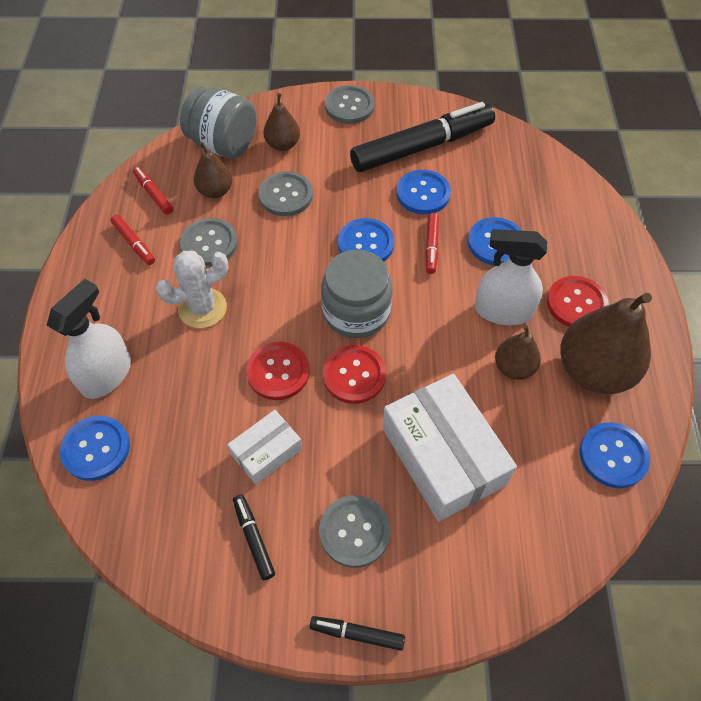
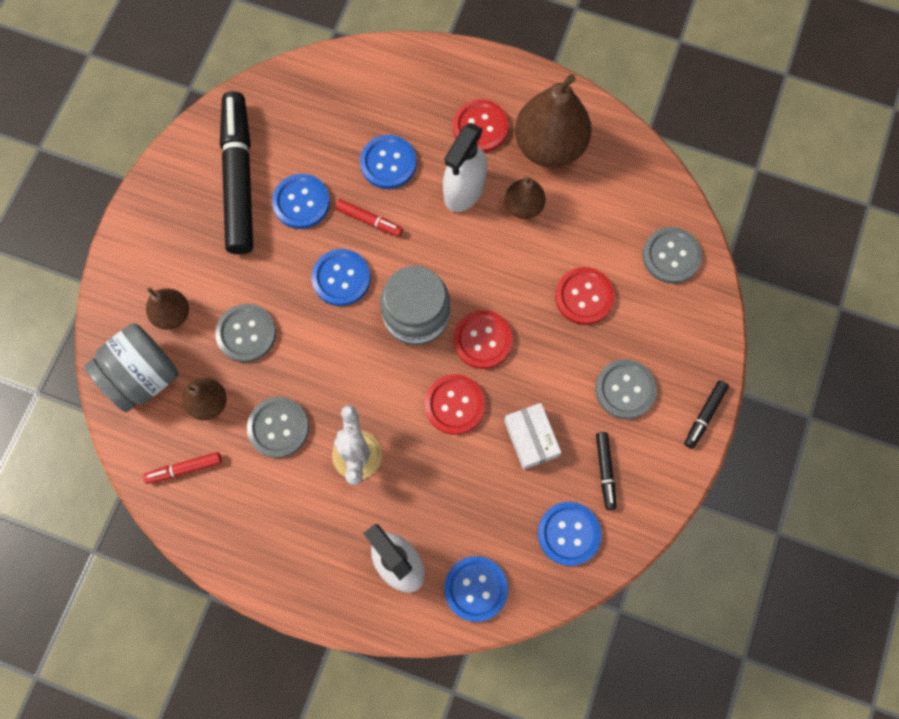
camera: 70 degrees left, 15 degrees up
red marker [111,215,155,265] -> none
black marker [233,494,275,580] -> black marker turned 90 degrees counterclockwise [596,432,616,510]
grey button [325,85,375,124] -> grey button moved to [642,227,702,284]
white box [382,374,517,521] -> red button [555,267,615,325]
blue button [580,422,650,488] -> blue button moved to [538,502,602,566]

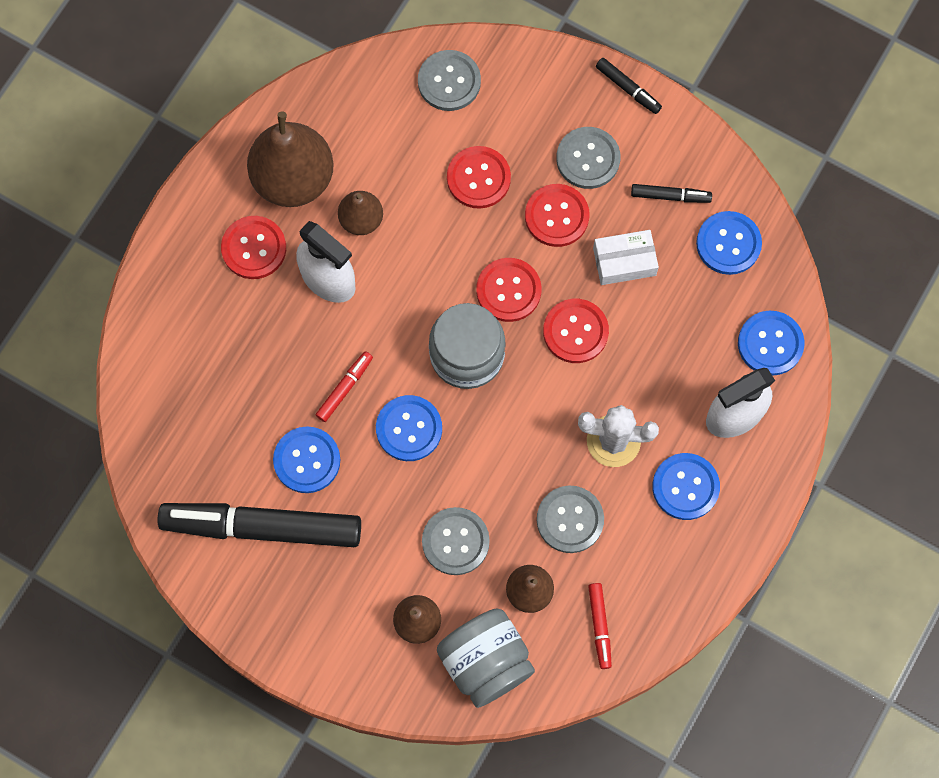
camera: 80 degrees left, 0 degrees up
blue button [360,135,417,189] -> blue button moved to [652,453,720,520]
none -> red button [525,184,590,247]

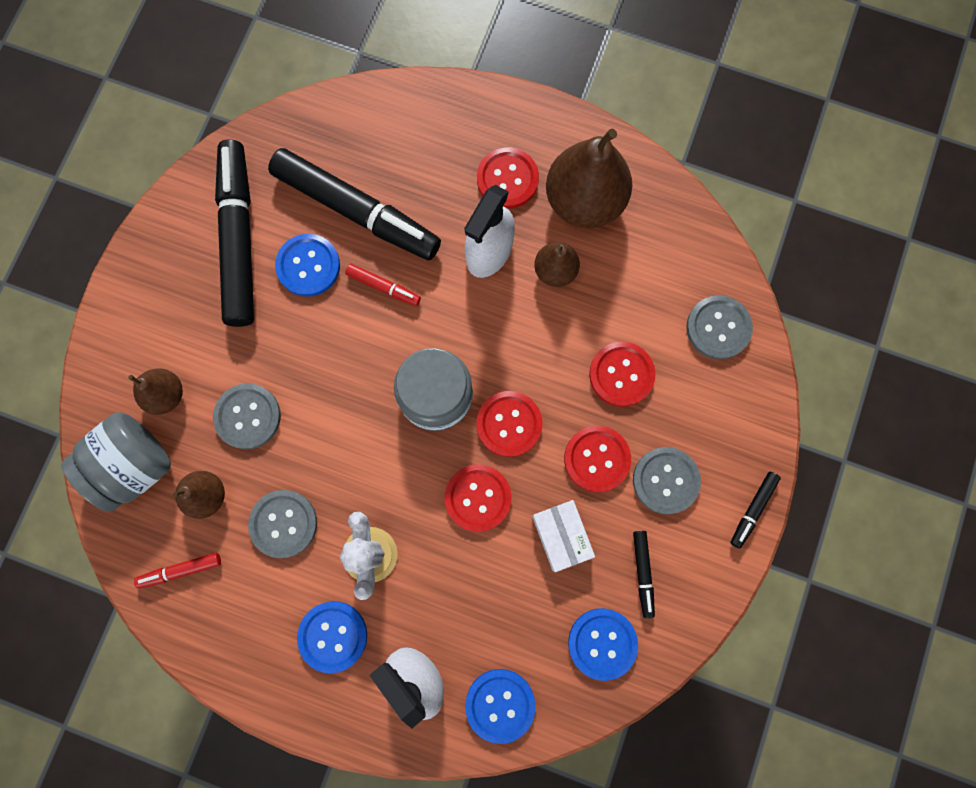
camera: 80 degrees right, 5 degrees up
blue button [376,395,442,461] -> none
none -> black marker [268,148,441,260]

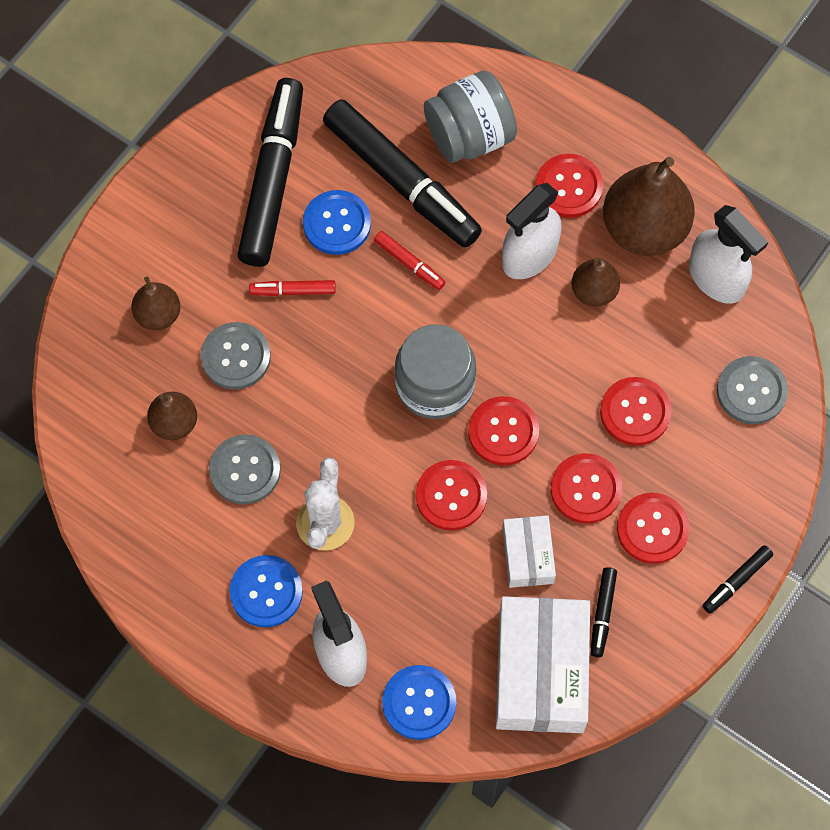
camera: 15 degrees right, 10 degrees down
grey jar [61,412,171,512] -> grey jar moved to [424,71,517,163]
red marker [134,553,221,589] -> red marker moved to [249,280,336,296]
blue button [568,608,638,681] -> white box [496,596,590,733]
grey button [633,447,701,514] -> red button [617,493,689,564]
none -> white spray bottle [689,205,768,304]

